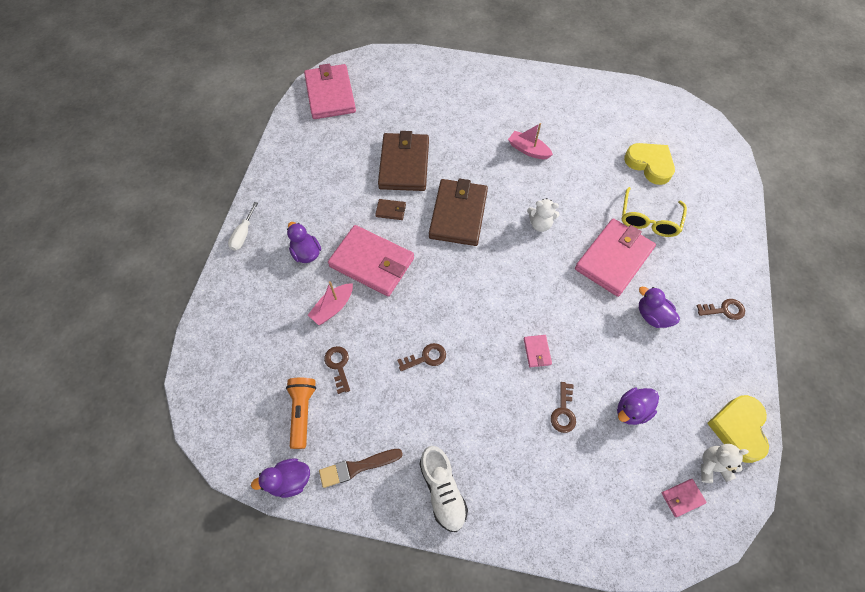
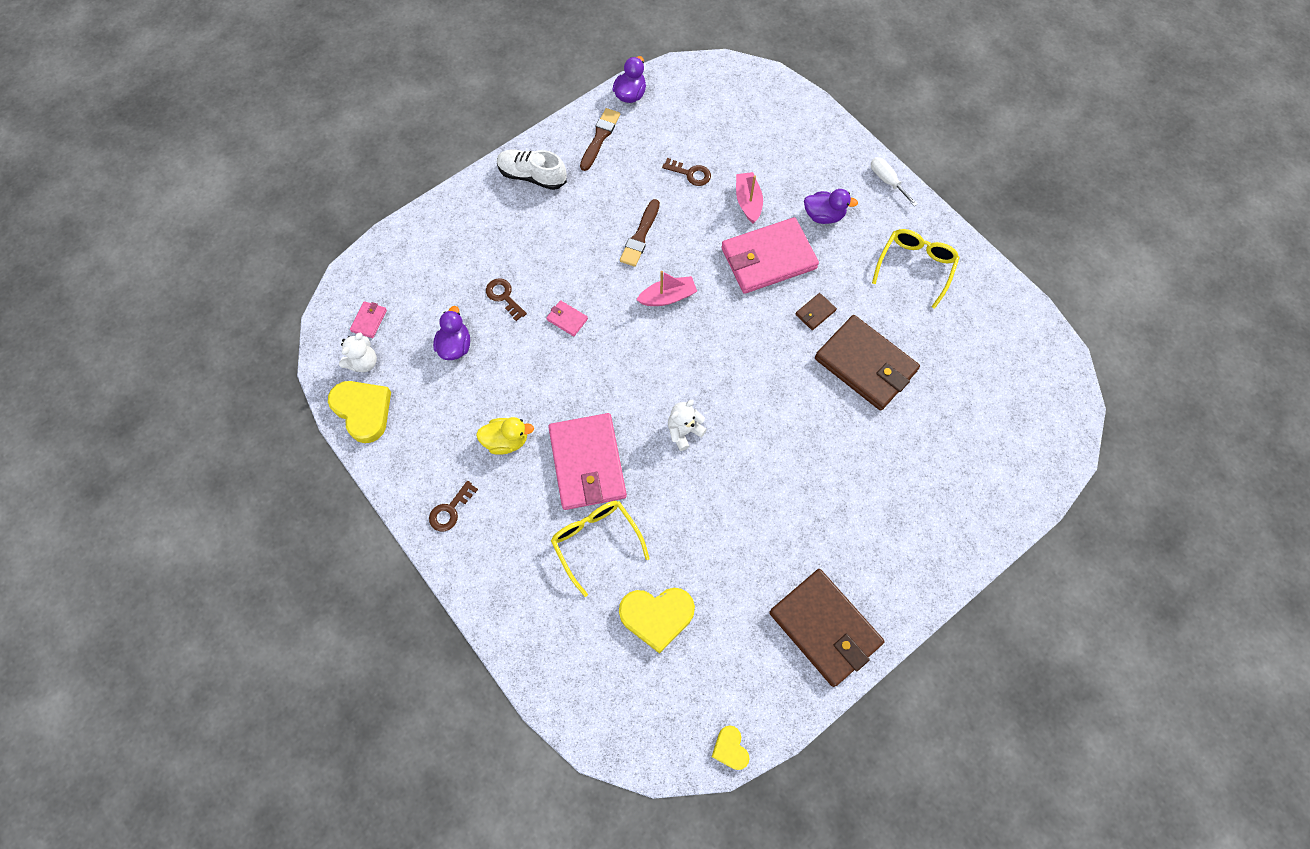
camera: 130 degrees right, 5 degrees up
orange flashlight [286,378,316,449] -> none
pink wallet [304,64,356,119] -> none
brown key [397,343,446,371] -> brown brush [620,199,660,267]
brown wallet [429,178,488,246] -> brown wallet moved to [769,569,885,687]
pink boat [508,123,553,159] -> pink boat moved to [636,271,697,306]
purple duck [639,287,680,328] -> yellow duck [476,417,534,455]
none -> yellow heart [712,726,750,770]
none -> yellow glasses [872,229,960,309]

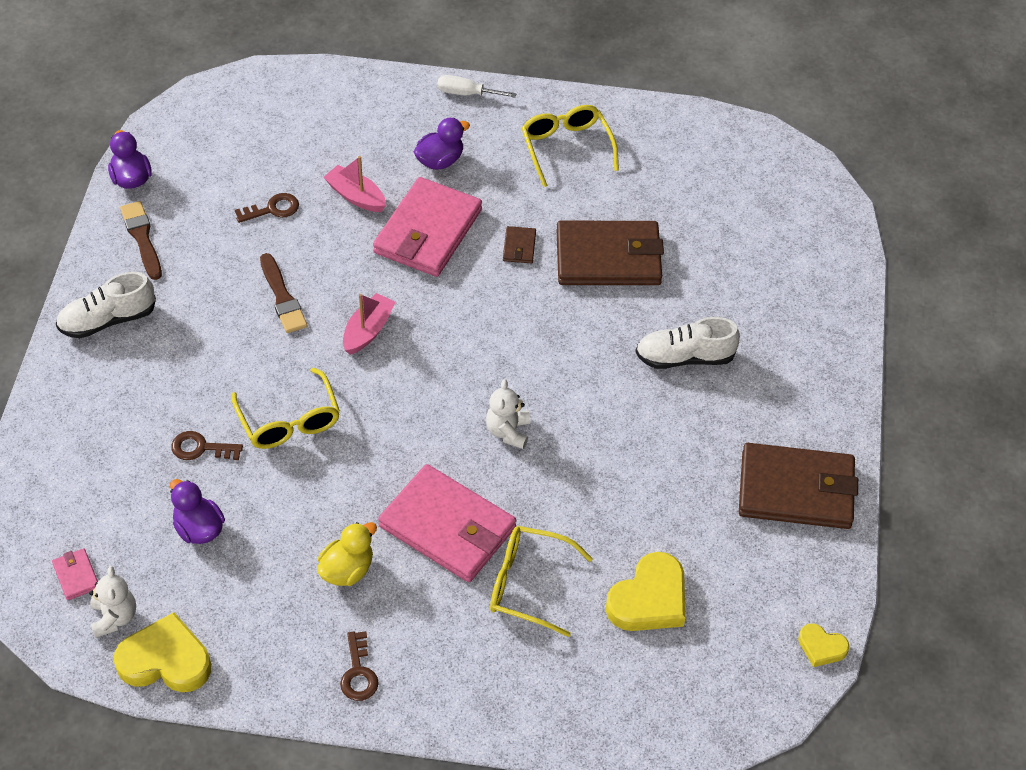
camera: 45 degrees left, 15 degrees down
pink wallet [546,300,588,336] -> yellow glasses [232,368,340,449]
none -> white shoe [636,317,740,369]

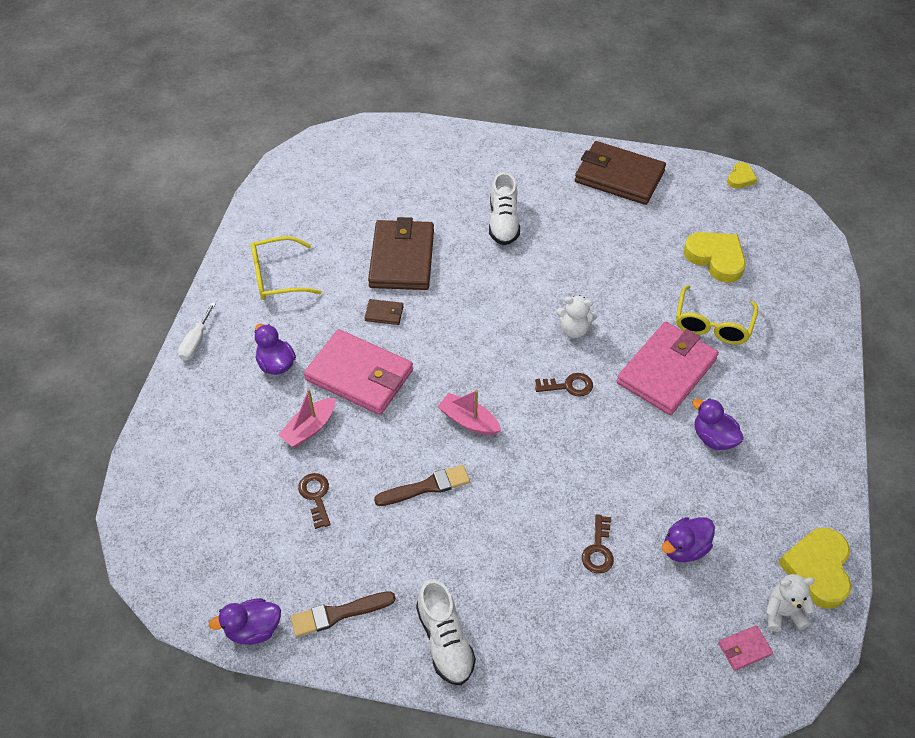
camera: 85 degrees left, 0 degrees up
yellow glasses [232,368,340,449] -> none
yellow duck [317,522,377,586] -> purple duck [692,398,744,450]
brown key [340,631,379,701] -> brown key moved to [535,373,593,397]
brown wallet [739,443,858,529] -> brown wallet turned 75 degrees counterclockwise [575,141,666,205]

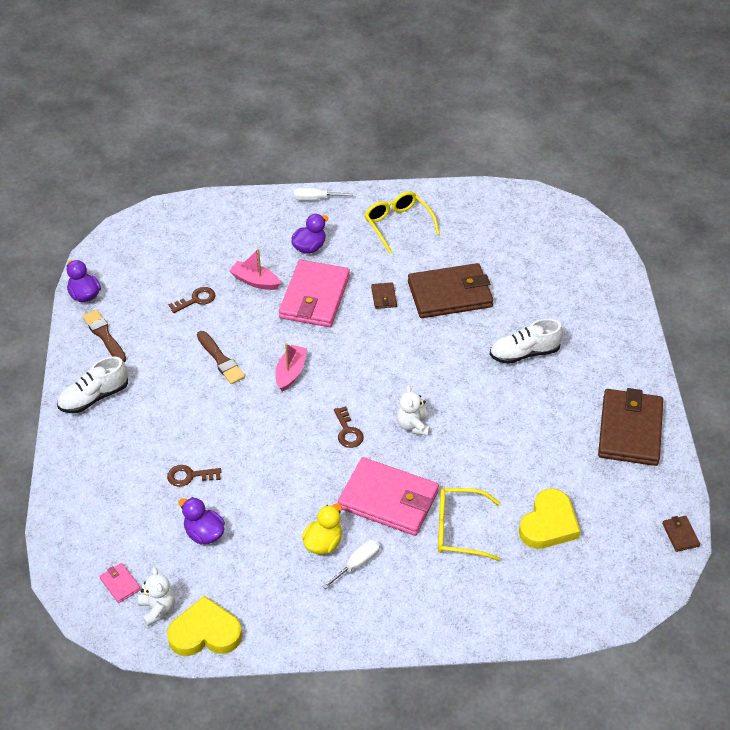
camera: 75 degrees right, 5 degrees down
purple duck [692,398,744,450] -> yellow duck [302,503,342,555]
yellow heart [727,162,757,188] -> brown wallet [662,516,700,552]
none -> white screwdriver [322,540,380,589]

